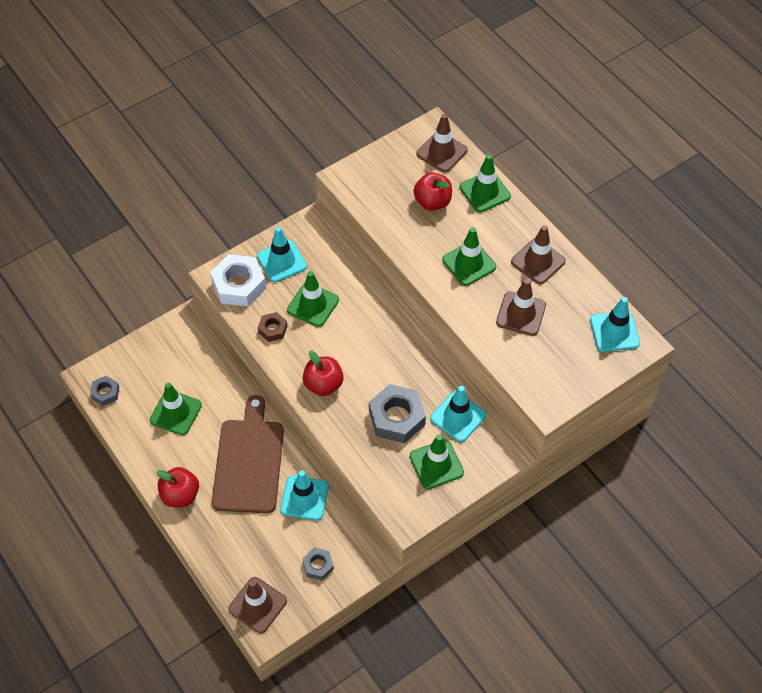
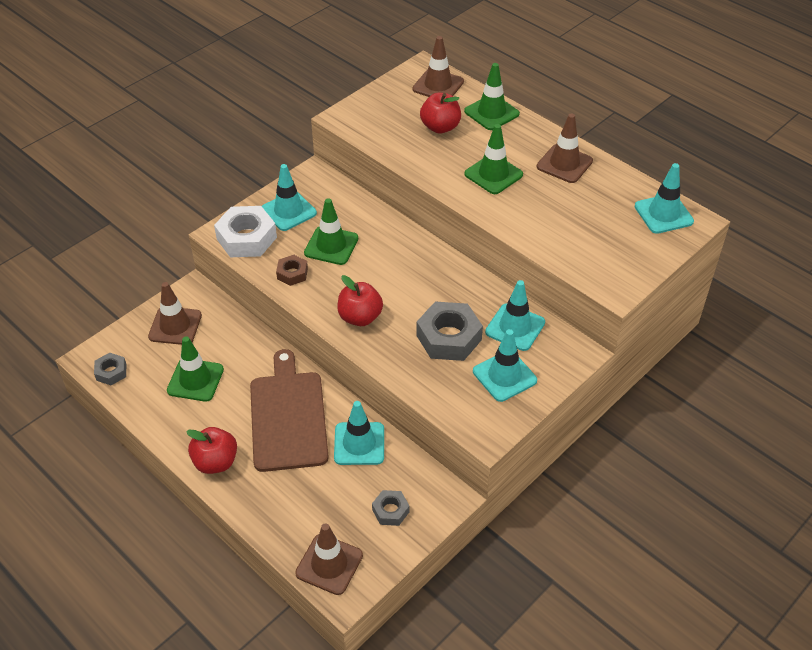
camera: 10 degrees left, 10 degrees down
green traffic cone [410,434,464,489] -> turquoise traffic cone [473,329,537,402]
brown traffic cone [496,279,546,336] -> brown traffic cone moved to [148,282,202,345]

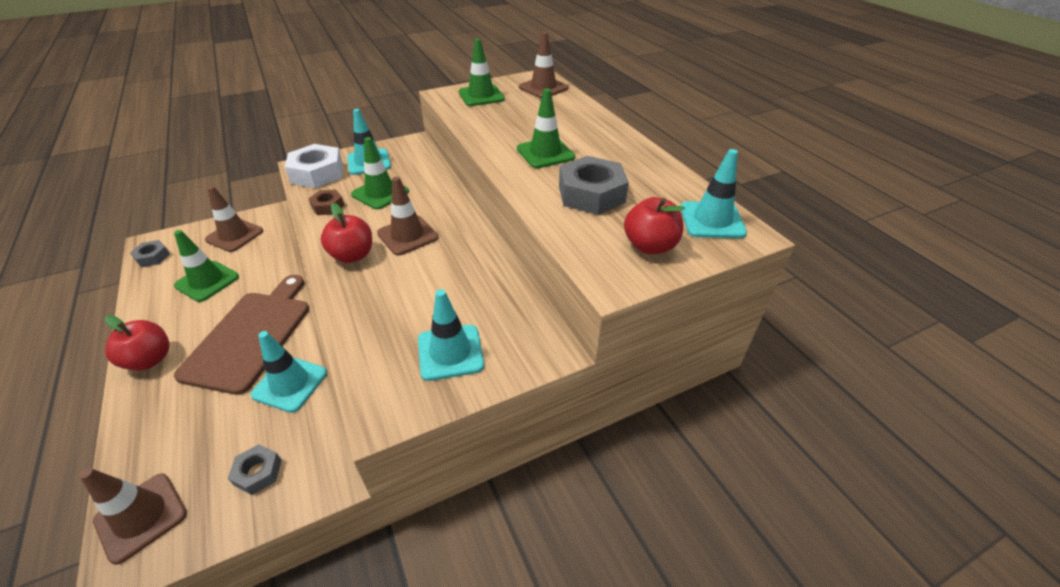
camera: 20 degrees right, 5 degrees down
grey nut [416,302,483,361] -> grey nut moved to [559,156,629,215]
red apple [420,93,461,134] -> red apple moved to [624,197,685,254]
green traffic cone [464,63,520,130] -> green traffic cone moved to [459,39,505,106]
turquoise traffic cone [485,280,545,351] -> none
brown traffic cone [537,113,593,183] -> brown traffic cone moved to [377,177,438,256]

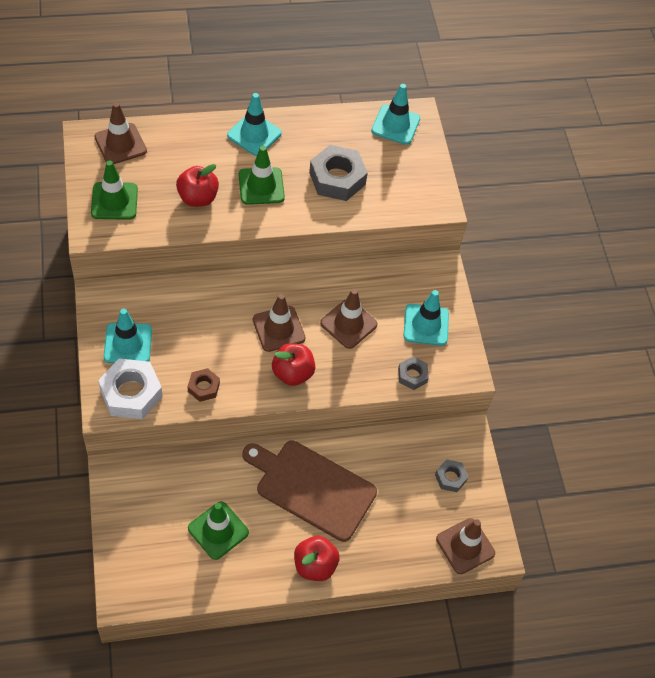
camera: 80 degrees left, 15 degrees up
grey nut [130,240,170,267] -> grey nut moved to [398,357,429,390]
brown traffic cone [205,186,263,252] -> brown traffic cone moved to [320,289,378,349]
turquoise traffic cone [251,331,327,413] -> turquoise traffic cone moved to [227,93,282,156]
green traffic cone [351,137,409,209] -> none
red apple [624,197,685,254] -> red apple moved to [176,164,219,207]

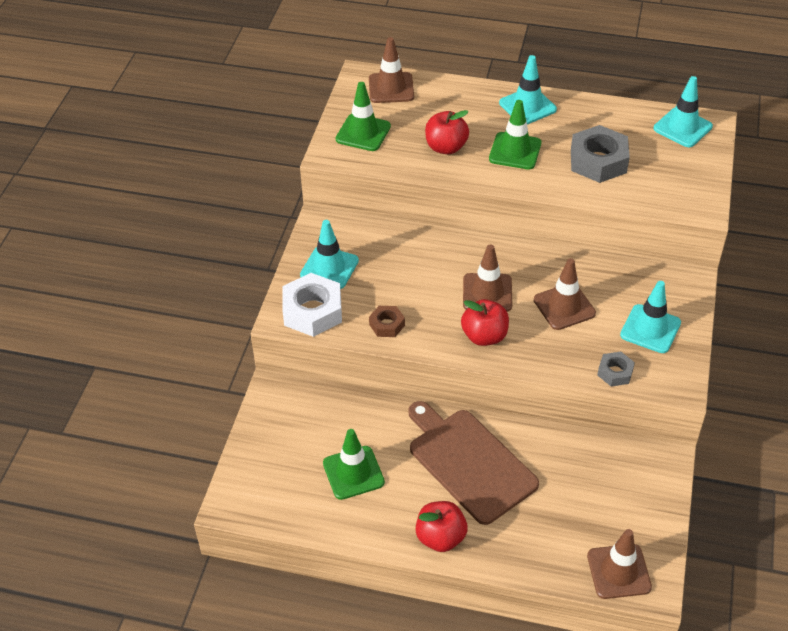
camera: 30 degrees right, 10 degrees down
grey nut [435,459,468,492] -> none

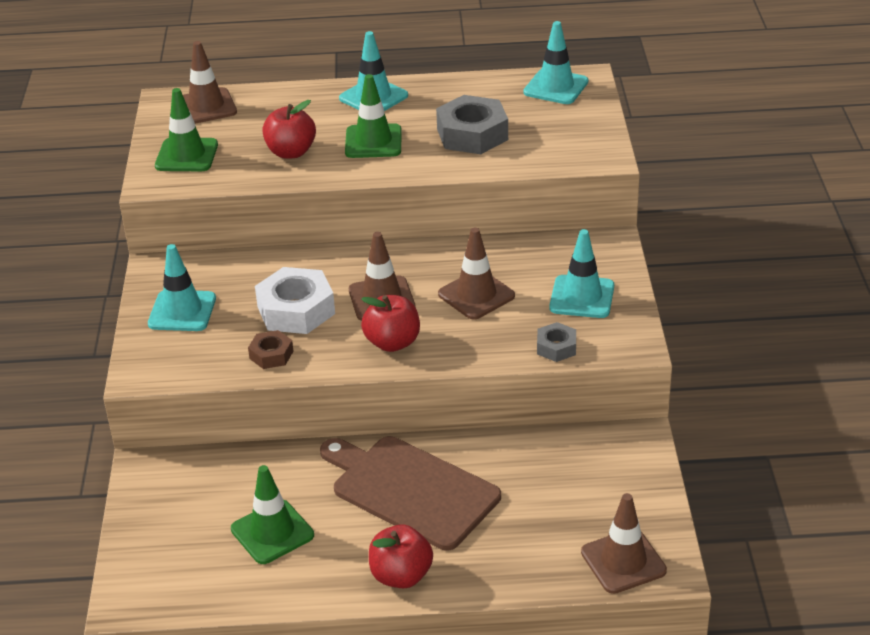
camera: 15 degrees left, 10 degrees down
white nut [282,273,342,337] -> white nut moved to [255,267,335,334]

